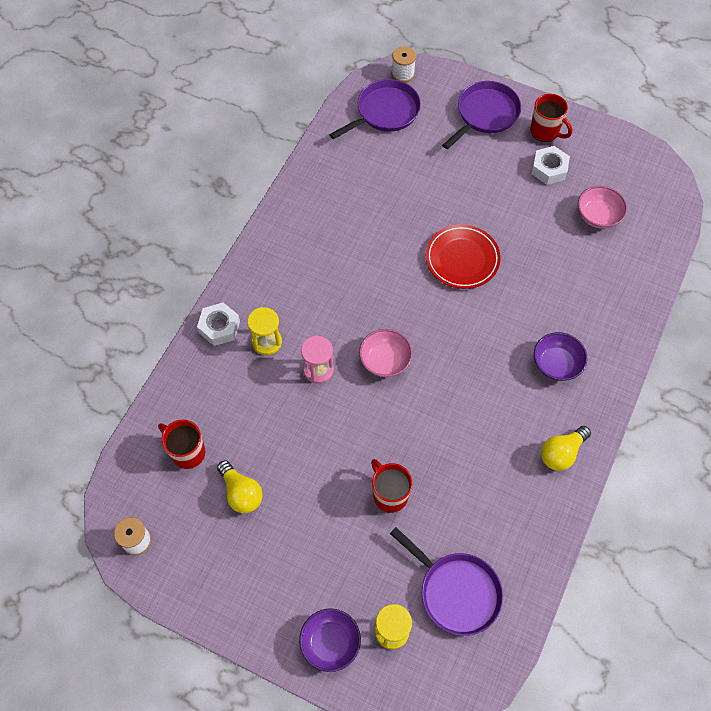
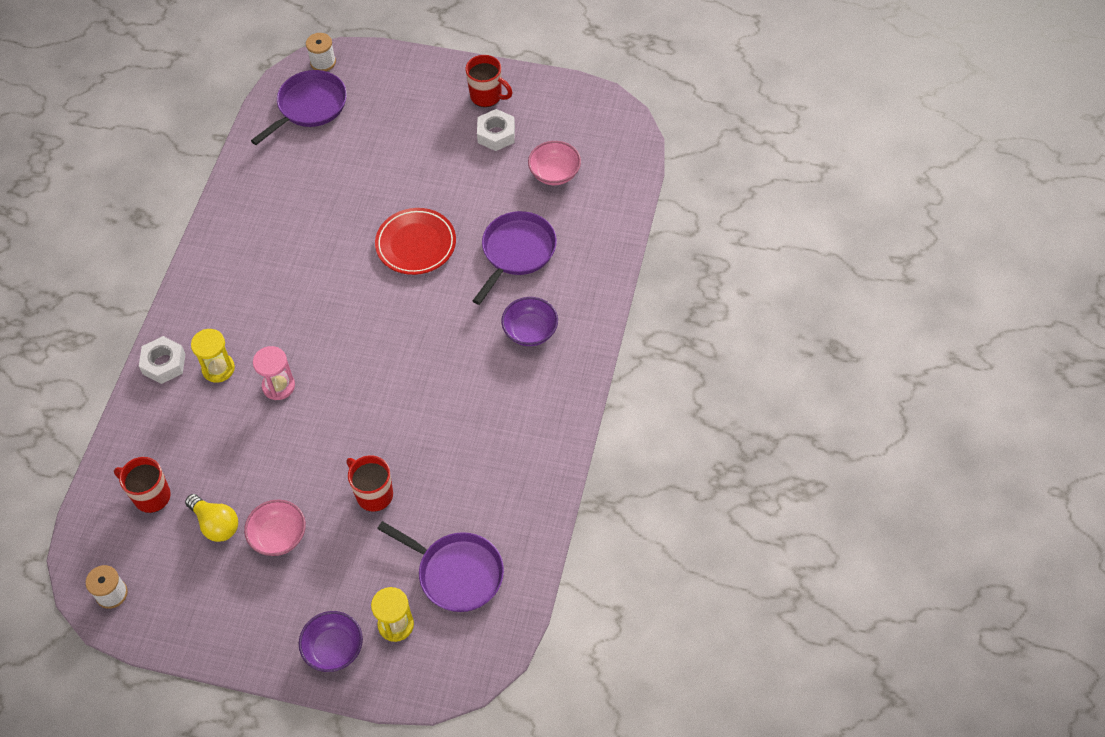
camera: 10 degrees left, 5 degrees down
pink bowl [359,329,413,377] -> pink bowl moved to [244,499,306,556]
purple pan [442,81,521,149] -> purple pan moved to [473,211,557,305]
yellow light bulb [541,426,591,471] -> none

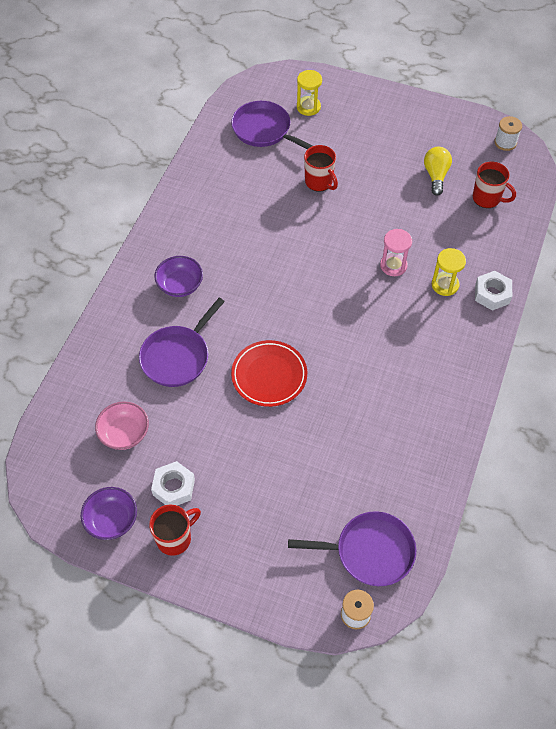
camera: 175 degrees left, 0 degrees up
yellow light bulb [185,494,238,542] -> yellow light bulb turned 45 degrees clockwise [424,147,452,196]
pink bowl [244,499,306,556] -> none
purple pan [251,70,347,145] -> purple pan turned 135 degrees counterclockwise [288,511,416,586]
purple bowl [299,611,363,672] -> purple bowl moved to [81,487,137,540]
red mug [466,55,513,107] -> red mug turned 105 degrees clockwise [149,504,201,556]

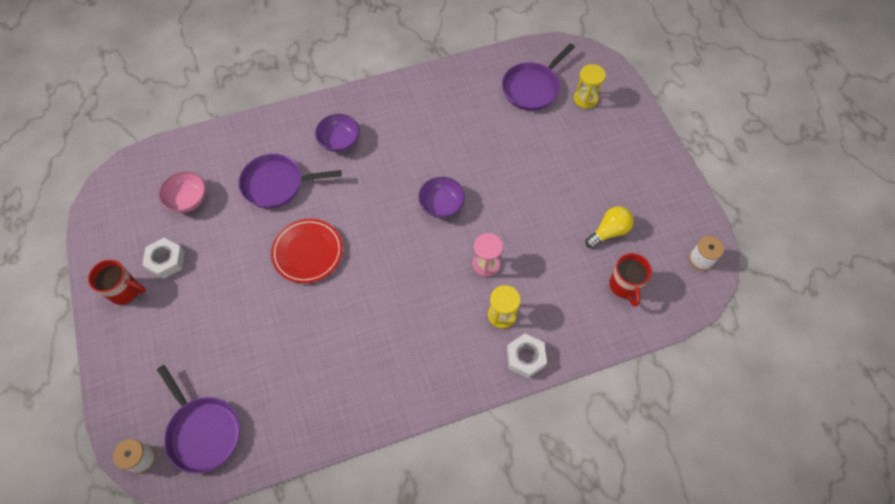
camera: 50 degrees right, 5 degrees up
purple bowl [81,487,137,540] -> purple bowl moved to [418,177,465,218]
purple pan [231,101,313,149] -> purple pan turned 135 degrees counterclockwise [502,43,575,111]
red mug [304,145,338,192] -> none

